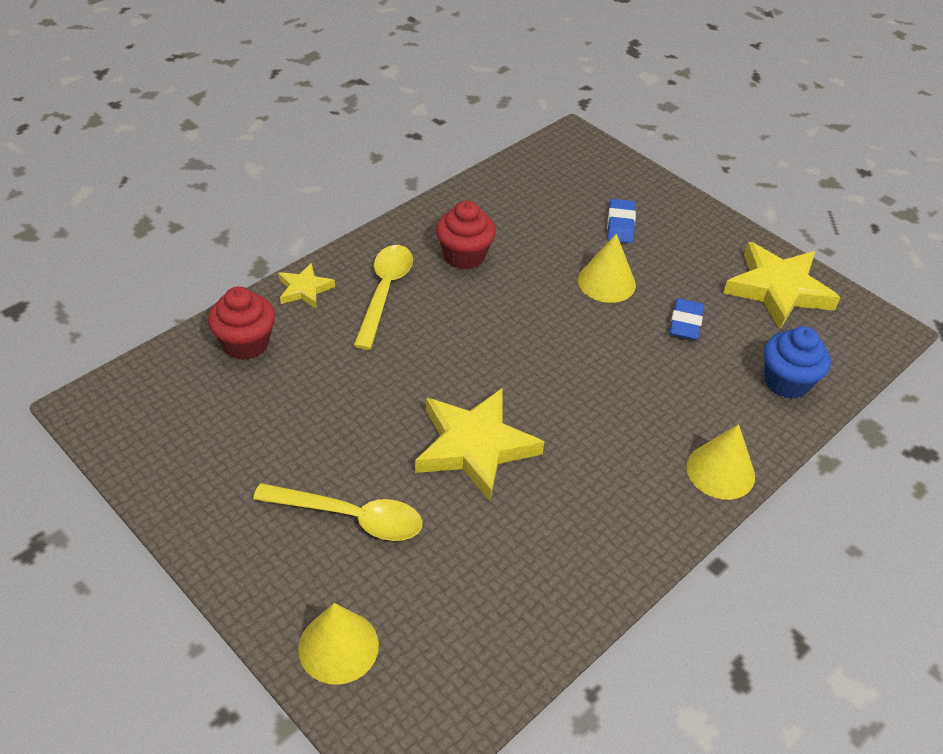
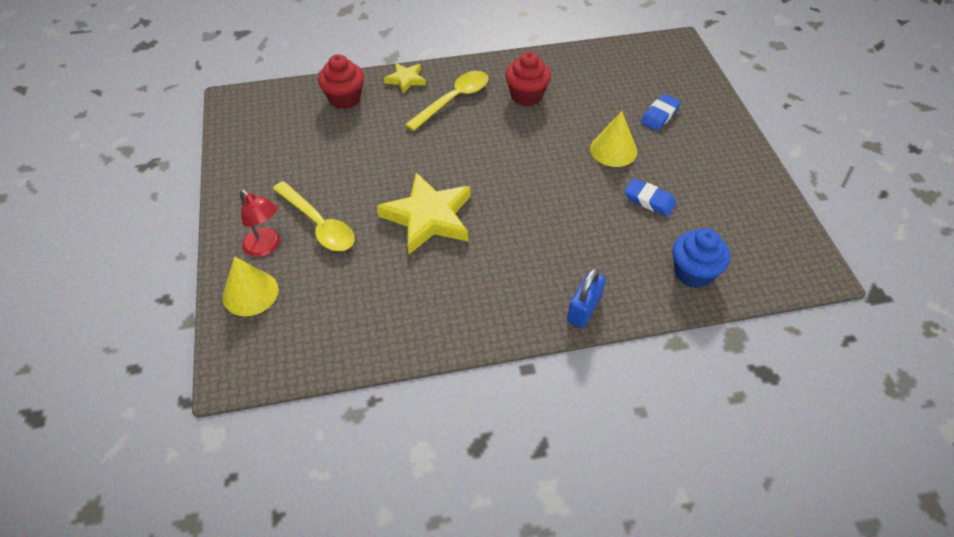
camera: 35 degrees right, 5 degrees up
blue eraser [669,298,704,340] -> blue eraser turned 75 degrees clockwise [624,178,676,216]
yellow cone [686,424,755,500] -> blue padlock [567,268,606,328]
yellow star [723,242,840,330] -> none
none -> red lamp [240,189,280,257]

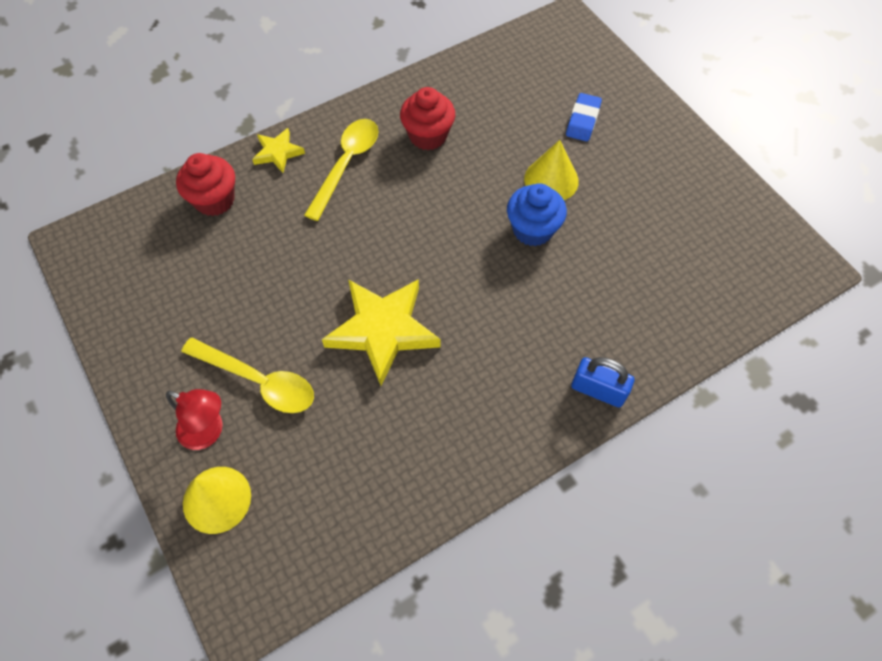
camera: 20 degrees left, 10 degrees up
blue padlock [567,268,606,328] -> blue padlock turned 75 degrees counterclockwise [571,357,634,407]
blue eraser [624,178,676,216] -> none
blue cupcake [672,228,730,288] -> blue cupcake moved to [507,183,567,246]

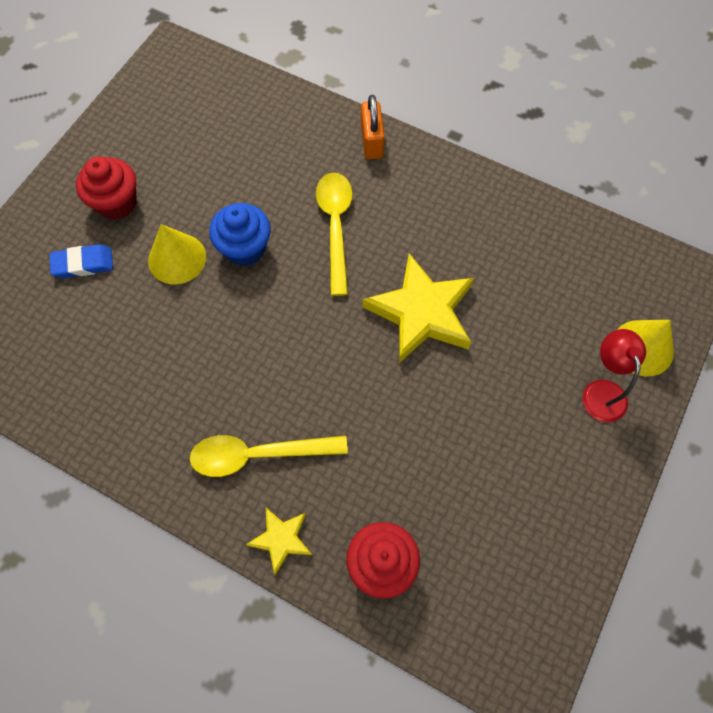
camera: 120 degrees left, 5 degrees up
yellow spoon [181,338,314,413] -> yellow spoon moved to [316,173,352,296]
red cupcake [400,87,455,150] -> red cupcake moved to [76,156,137,220]
blue padlock [571,357,634,407] -> orange padlock [361,95,384,159]

